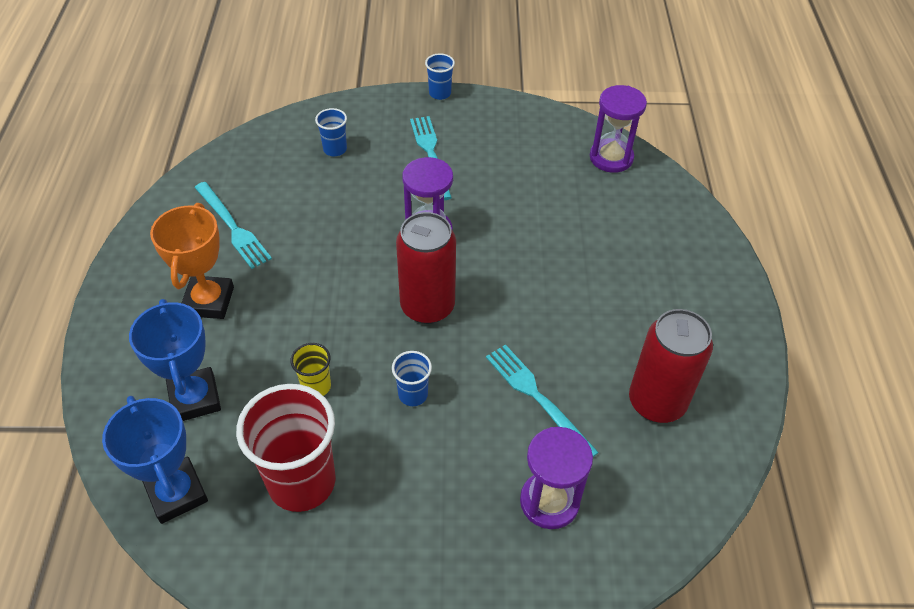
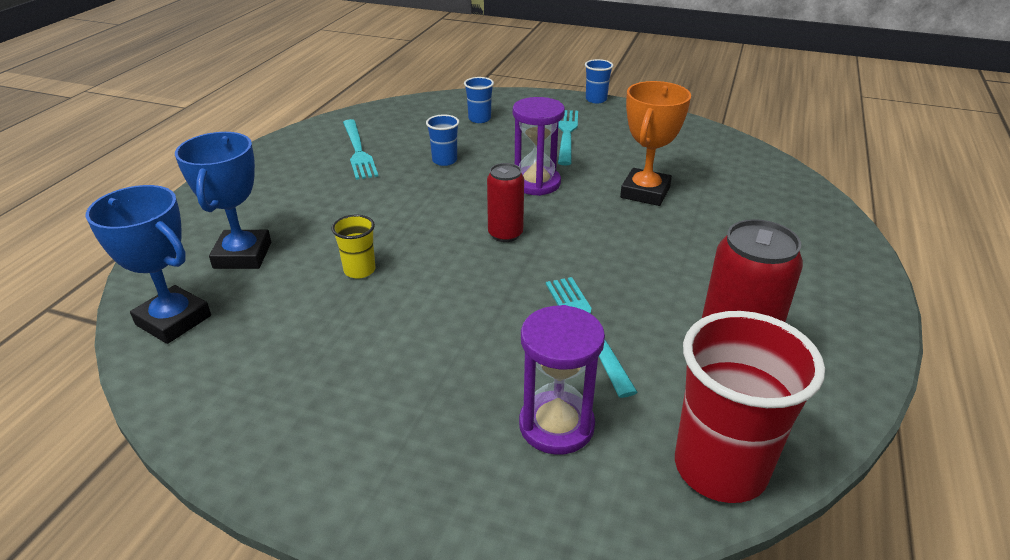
camera: 20 degrees right, 15 degrees down
blue trophy [102,396,208,524] -> blue trophy turned 45 degrees counterclockwise [86,185,211,344]
orange trophy [150,203,234,319] -> orange trophy moved to [620,81,691,206]
red cup [236,384,336,512] -> red cup moved to [675,311,825,503]
blue cup [392,351,432,406] -> blue cup moved to [426,115,459,166]
red can [396,212,456,324] -> red can [487,163,524,242], size x0.60
purple hourglass [590,85,647,173] -> none

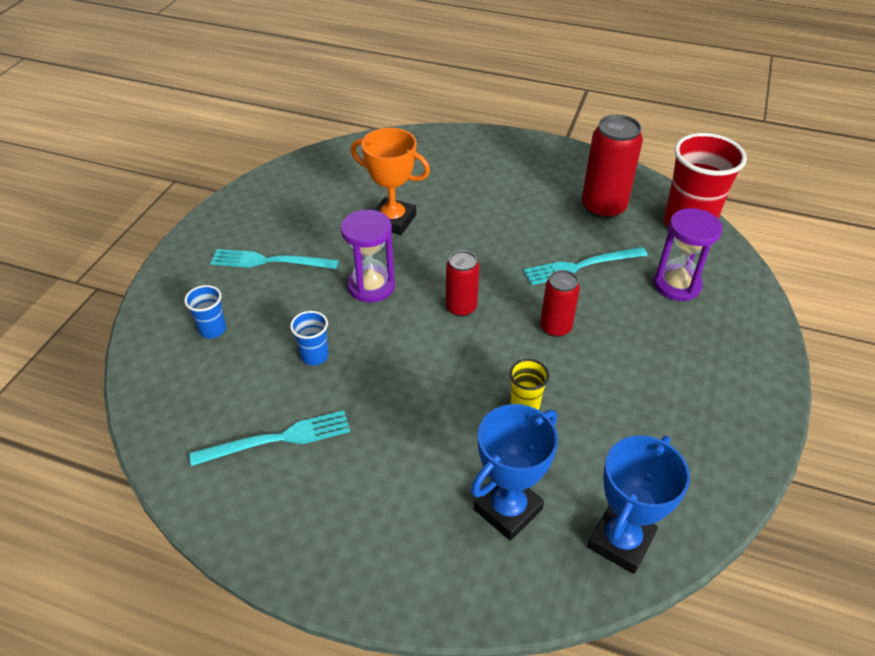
camera: 90 degrees left, 10 degrees up
blue trophy [175,132,271,269] -> blue trophy turned 45 degrees counterclockwise [471,404,558,541]
blue cup [585,59,613,103] -> none
none -> red can [540,270,580,337]

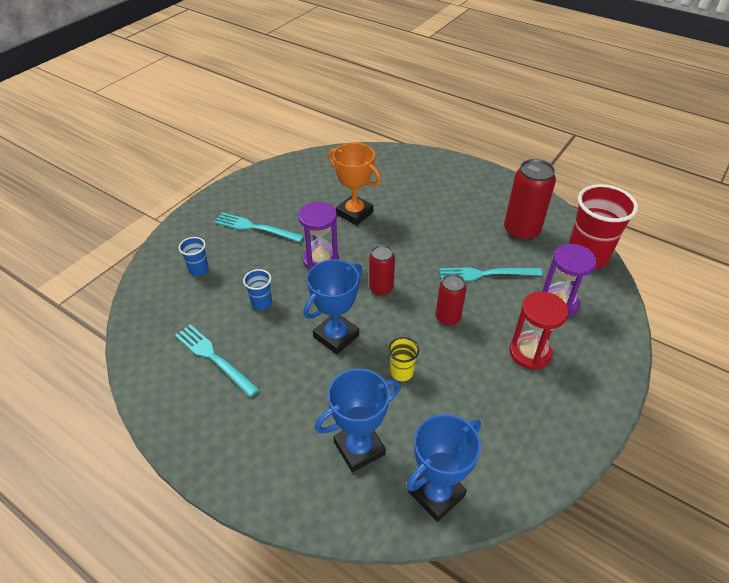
camera: 15 degrees right, 0 degrees up
turquoise fork [189,410,350,466] -> turquoise fork turned 135 degrees counterclockwise [175,324,260,397]
none -> blue trophy [303,259,362,355]
none -> red hourglass [509,292,569,370]

